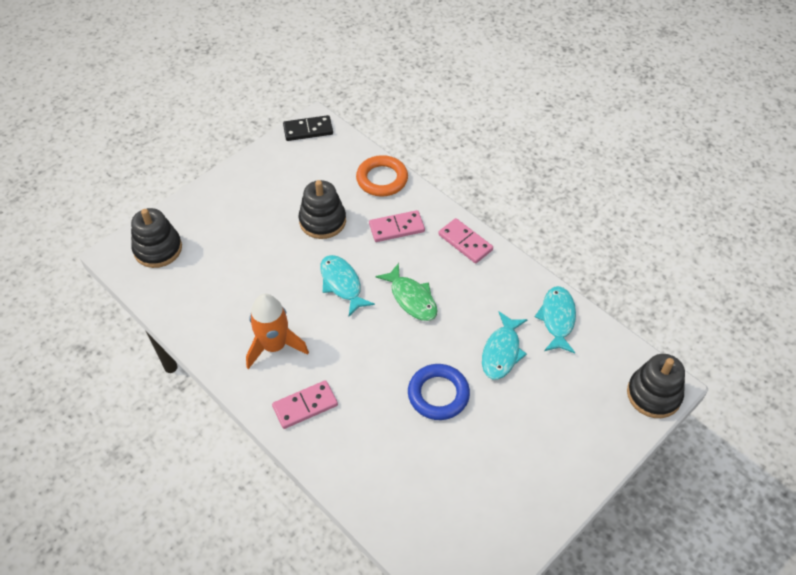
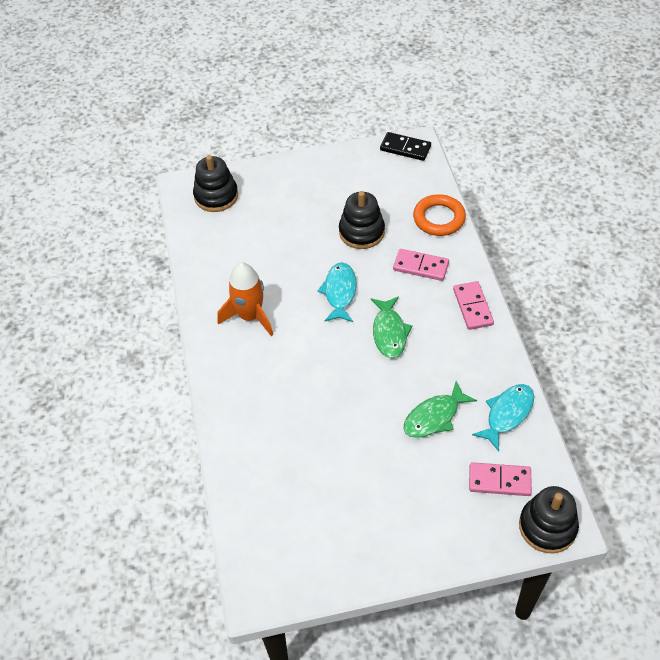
camera: 35 degrees right, 0 degrees up
pink domino [272,380,338,429] -> pink domino moved to [469,462,532,496]
blue ring [408,364,470,420] -> none
turquoise fish [482,312,528,380] -> green fish [403,381,477,438]

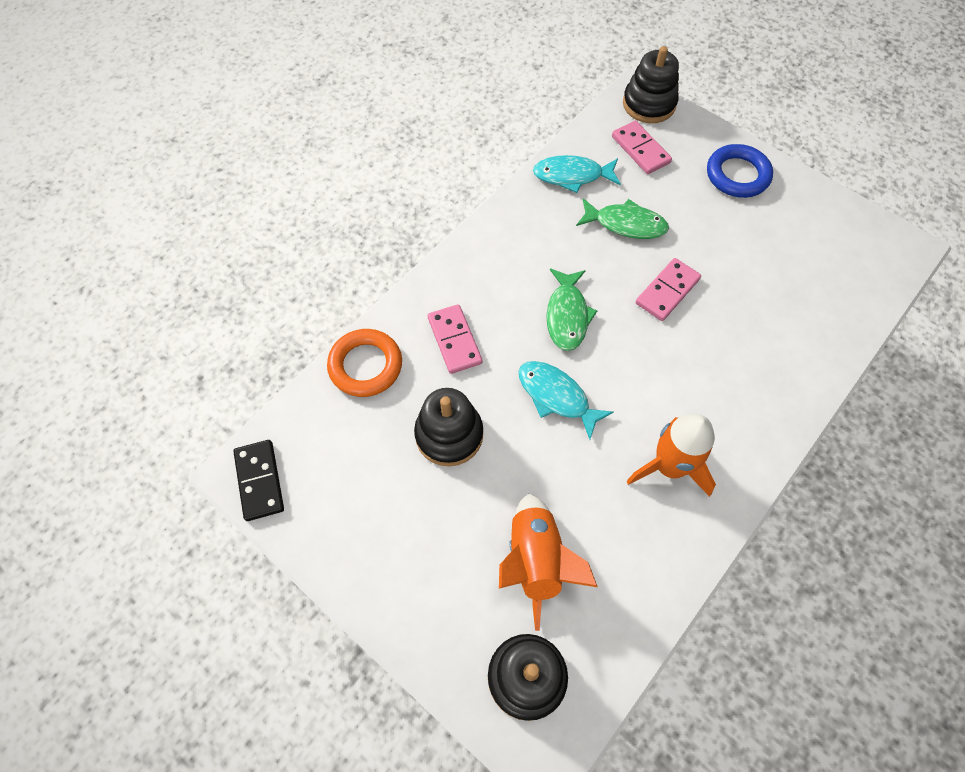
camera: 130 degrees left, 10 degrees up
turquoise fish [317,262,357,322] -> turquoise fish turned 75 degrees clockwise [519,361,614,440]
green fish [371,296,412,359] -> green fish turned 135 degrees clockwise [546,268,597,351]
pink domino [453,281,494,330] -> pink domino moved to [636,258,701,321]
none -> orange rocket [499,493,598,631]
none -> blue ring [707,144,773,198]

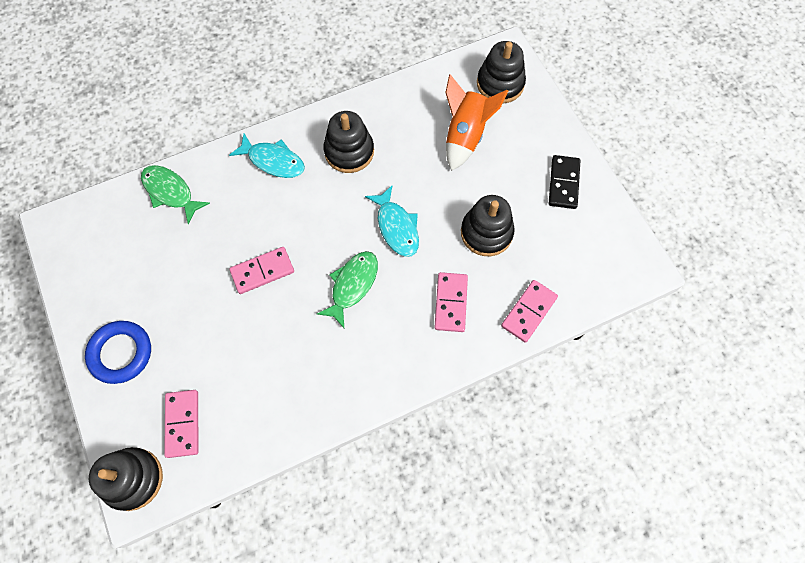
camera: 155 degrees left, 5 degrees up
black domino [233,440,284,521] -> black domino moved to [549,155,581,209]
orange ring [327,329,402,397] -> pink domino [501,280,558,343]
turquoise fish [533,155,621,193] -> turquoise fish moved to [229,134,305,178]
green fish [576,198,669,239] -> green fish moved to [141,165,210,224]
orange rocket [626,414,716,497] -> black stacking toy [323,111,374,173]

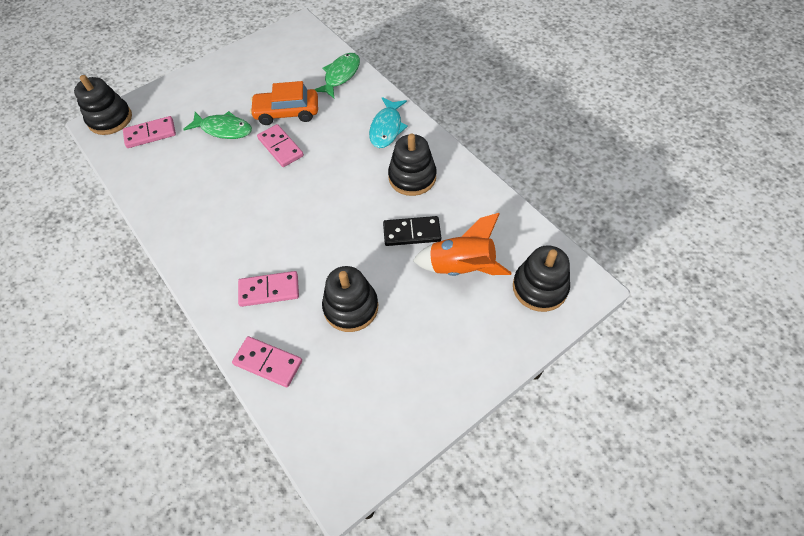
camera: 80 degrees right, 10 degrees down
blue ring [85,321,151,384] -> none
green fish [317,251,378,328] -> green fish moved to [183,111,252,139]
turquoise fish [365,186,419,257] -> none
black domino [549,155,581,209] -> black domino moved to [383,216,441,246]
none -> orange car [250,81,318,125]

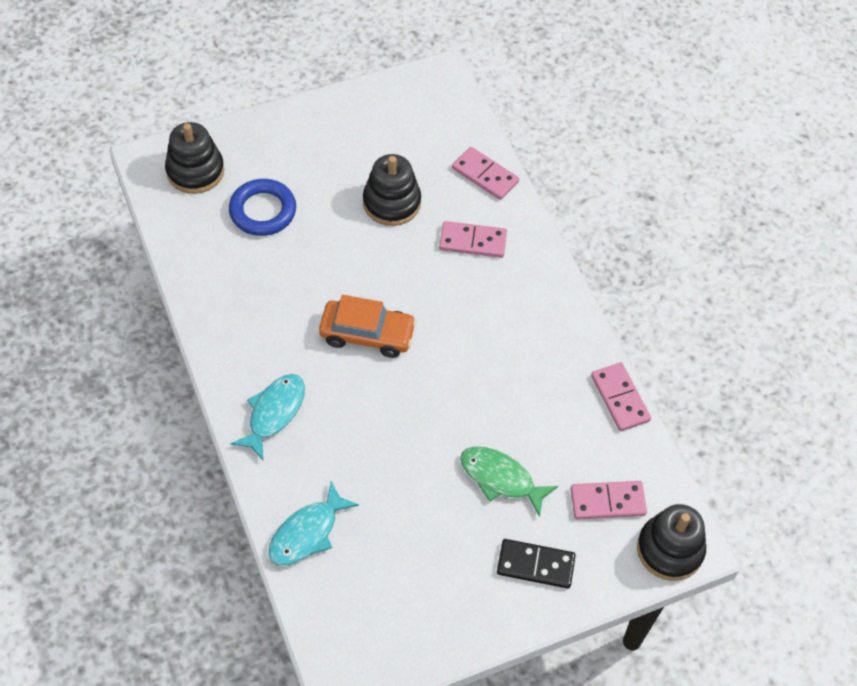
camera: 170 degrees left, 0 degrees up
orange car [250,81,318,125] -> orange car moved to [319,295,417,358]
pink domino [257,124,304,167] -> pink domino moved to [591,362,651,431]
green fish [314,53,360,98] -> turquoise fish [269,481,359,565]
black domino [383,216,441,246] -> black domino moved to [497,539,576,589]
black stacking toy [388,134,437,196] -> none
orange rocket [413,213,511,276] -> blue ring [229,179,296,236]

